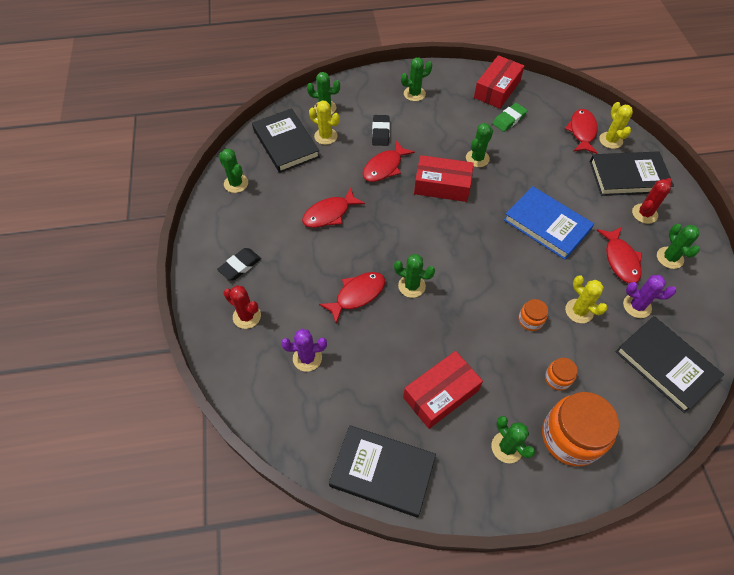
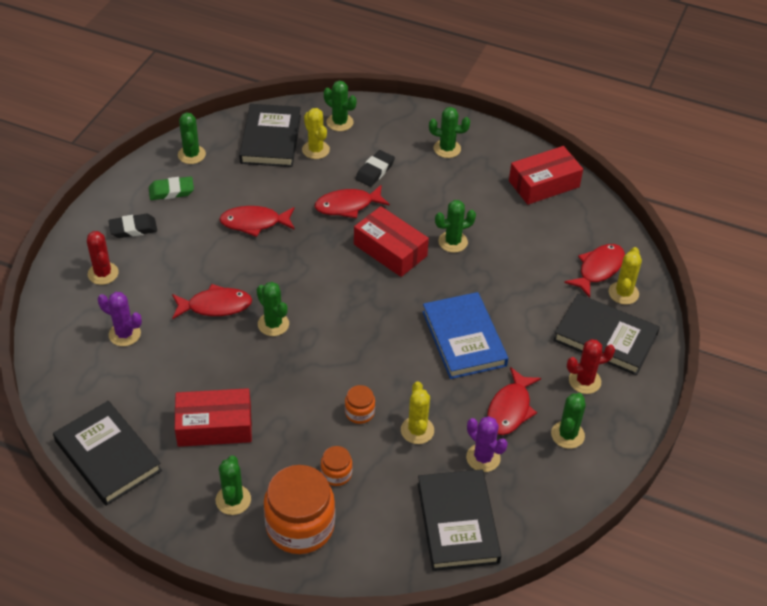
camera: 30 degrees right, 10 degrees down
green eraser [492,103,528,132] -> green eraser moved to [149,177,194,200]

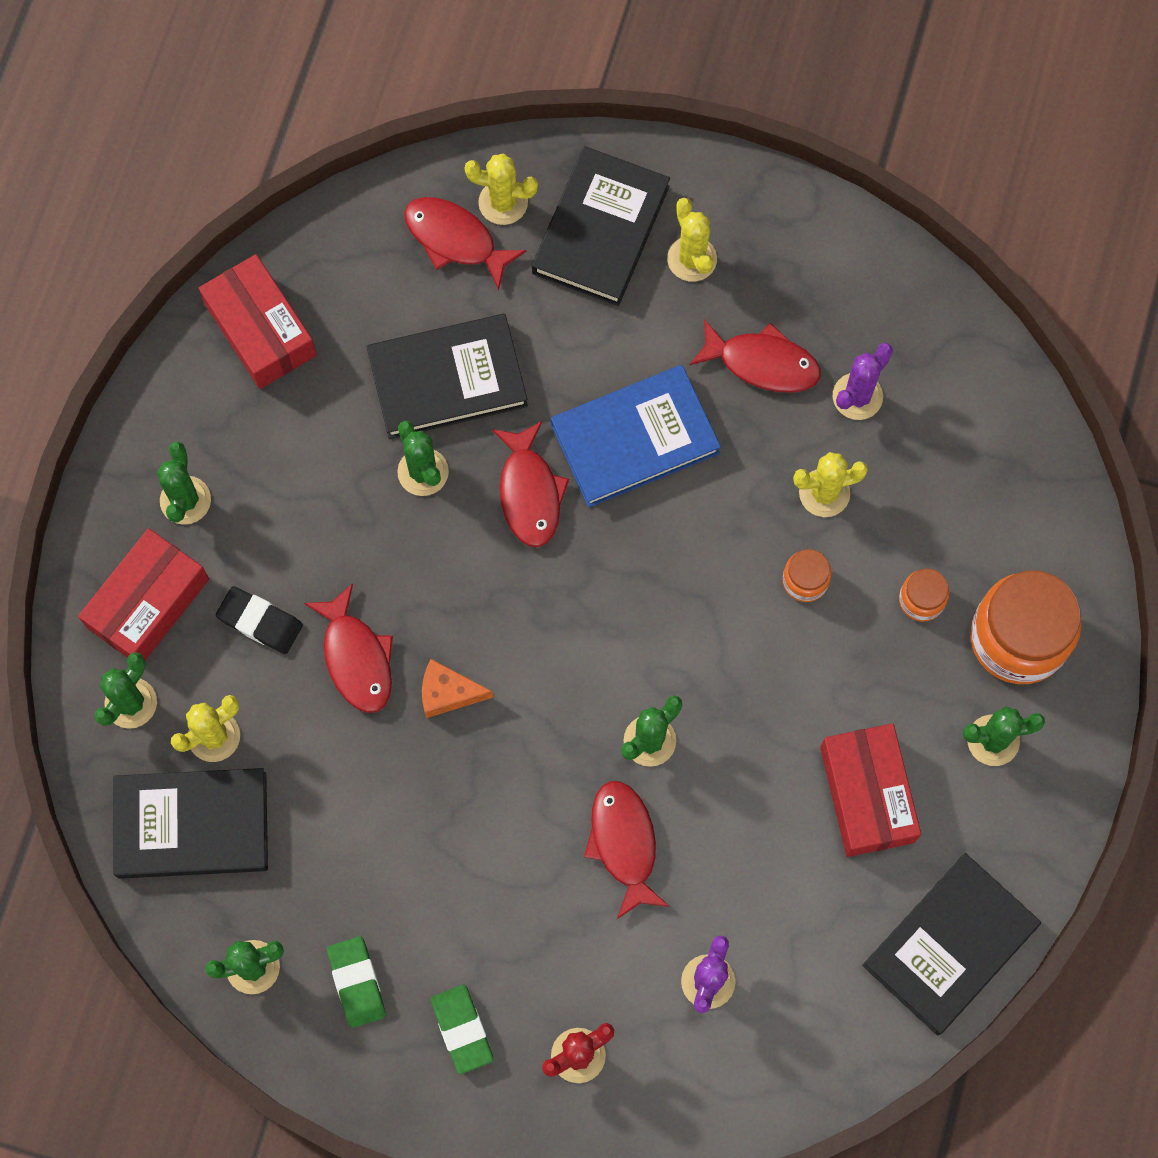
camera: 95 degrees left, 25 degrees up
black eraser [108,214,157,238] -> green eraser [431,985,494,1074]
red fish [219,206,295,237] -> red fish moved to [492,421,569,547]
red box [354,206,429,277] -> red box moved to [78,528,209,661]
black book [418,469,501,571] -> black book moved to [367,314,528,439]
green cactus [551,393,586,449] -> none
red cactus [567,339,615,394] -> yellow cactus [667,198,717,282]
none -> orange cheese [422,659,493,718]

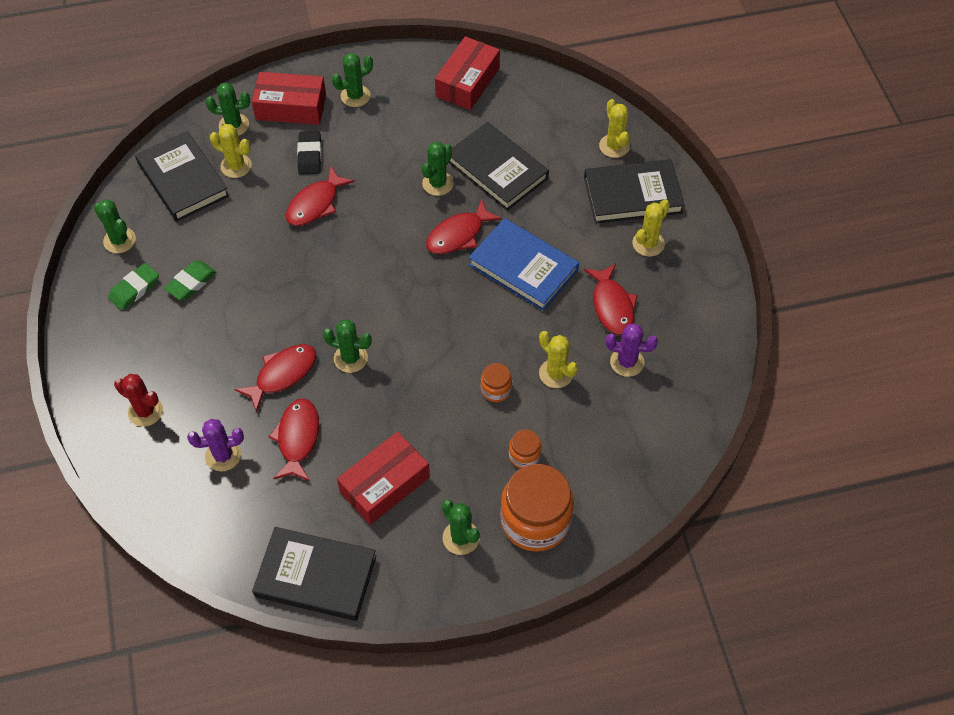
camera: 60 degrees right, 15 degrees down
red fish [404,197,527,291] -> red fish moved to [269,398,319,481]
orange cheese [422,659,493,718] -> none
green eraser [431,985,494,1074] -> green eraser moved to [164,260,216,300]

